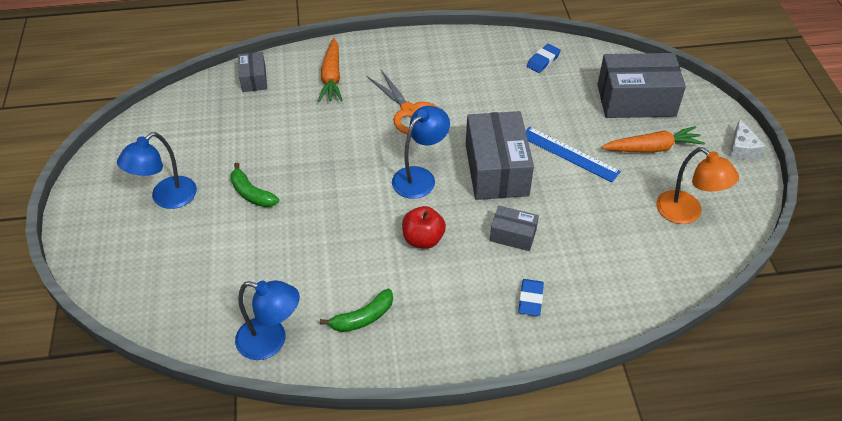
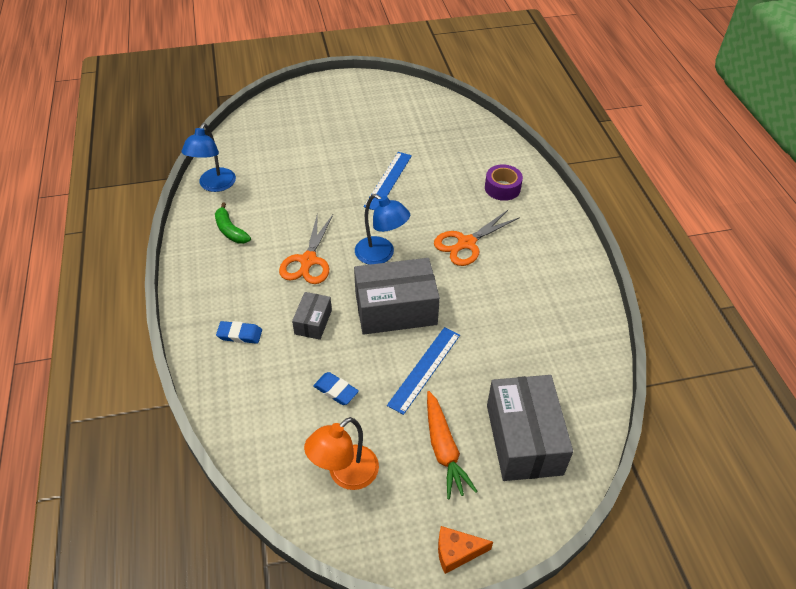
camera: 85 degrees right, 0 degrees up
blue lamp [117,132,197,209] -> none
green banana [230,163,279,207] -> none
grey box [238,52,267,92] -> none
orange carrot [318,38,343,102] -> purple tape [485,164,523,201]
red apple [402,206,446,249] -> orange scissors [279,213,333,284]
blue eraser [527,44,561,73] -> blue eraser moved to [313,372,359,405]
white cheese [729,119,765,159] -> orange cheese [438,526,493,574]
none -> blue ruler [363,152,412,210]

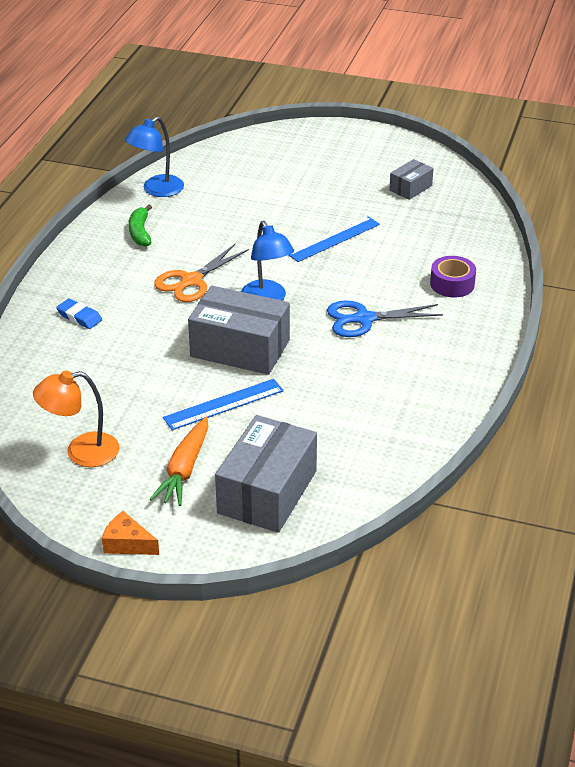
camera: 30 degrees right, 10 degrees down
grey box [292,292,332,340] -> grey box moved to [389,159,434,200]
blue eraser [313,372,359,405] -> none
orange scissors [434,210,520,266] -> blue scissors [327,301,443,337]

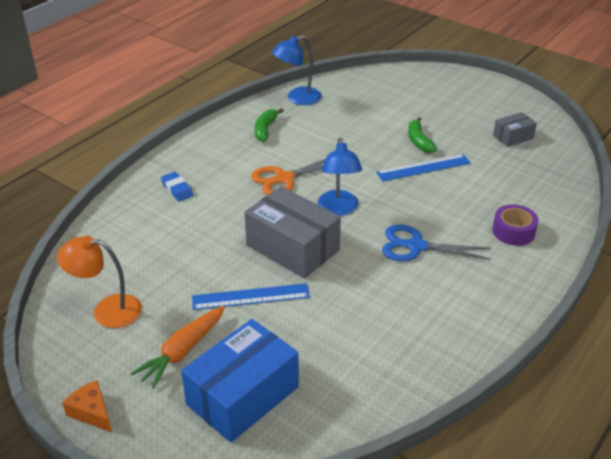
camera: 20 degrees right, 0 degrees up
grey box [215,415,317,533] -> blue box [181,319,299,442]
none -> green banana [408,117,437,153]

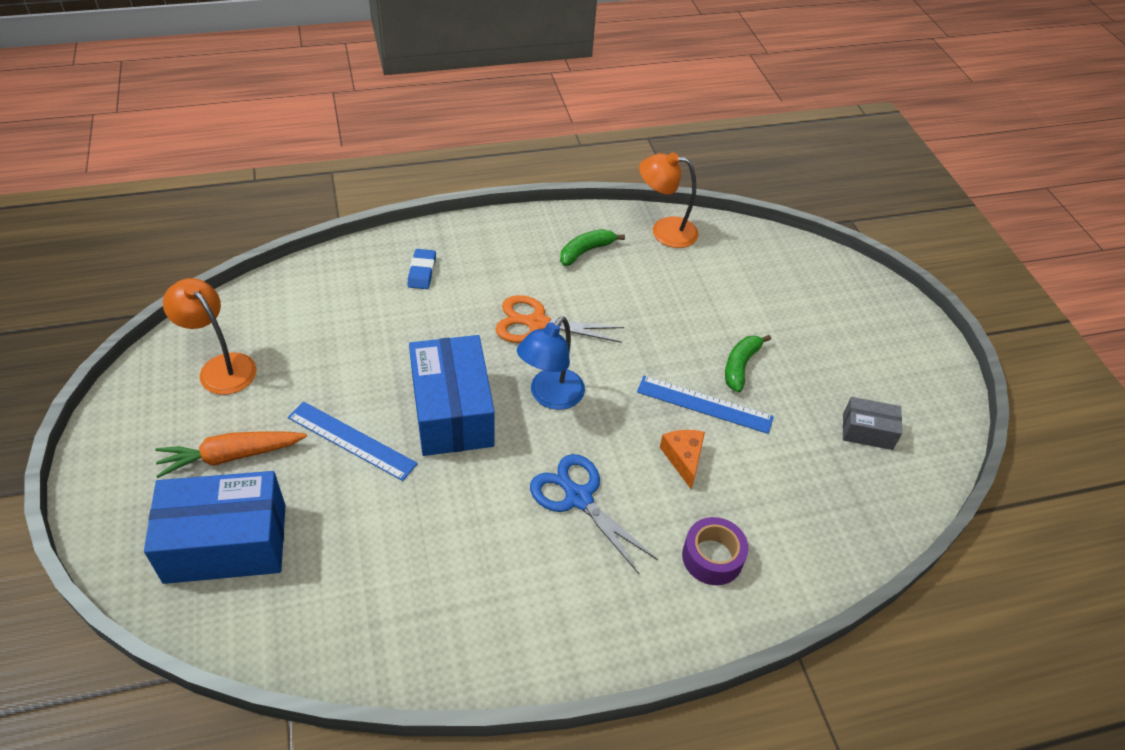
camera: 35 degrees right, 10 degrees up
orange cheese [62,380,112,433] -> orange cheese moved to [660,430,705,489]
grey box [244,186,341,278] -> blue box [409,335,495,456]
blue lamp [272,35,322,105] -> orange lamp [639,152,699,248]

